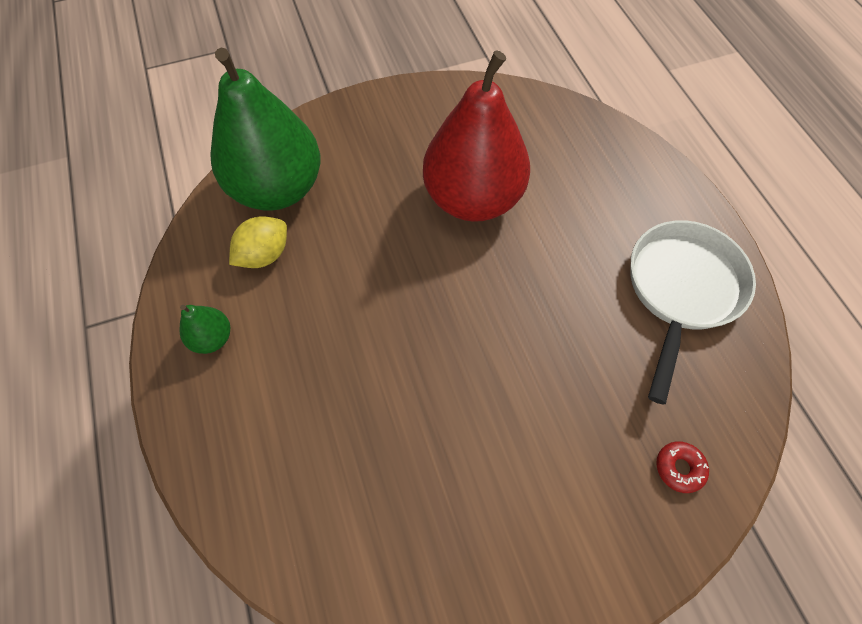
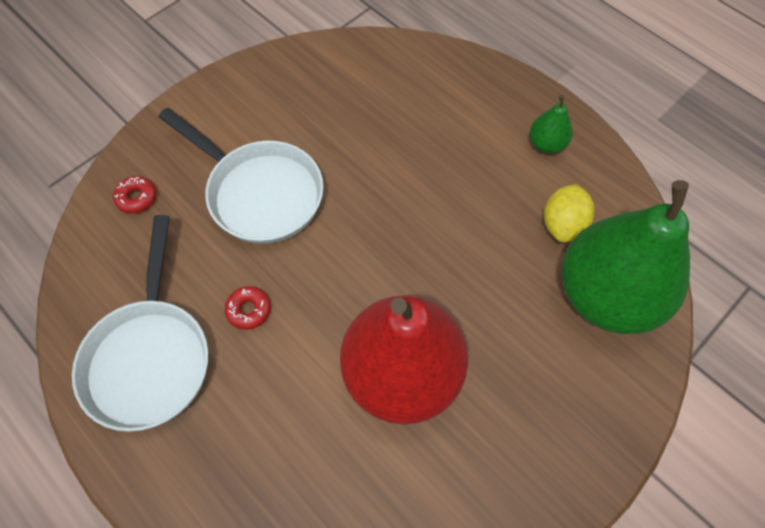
camera: 155 degrees right, 0 degrees up
none -> white pan [159,108,324,244]
none -> red donut [225,286,271,330]

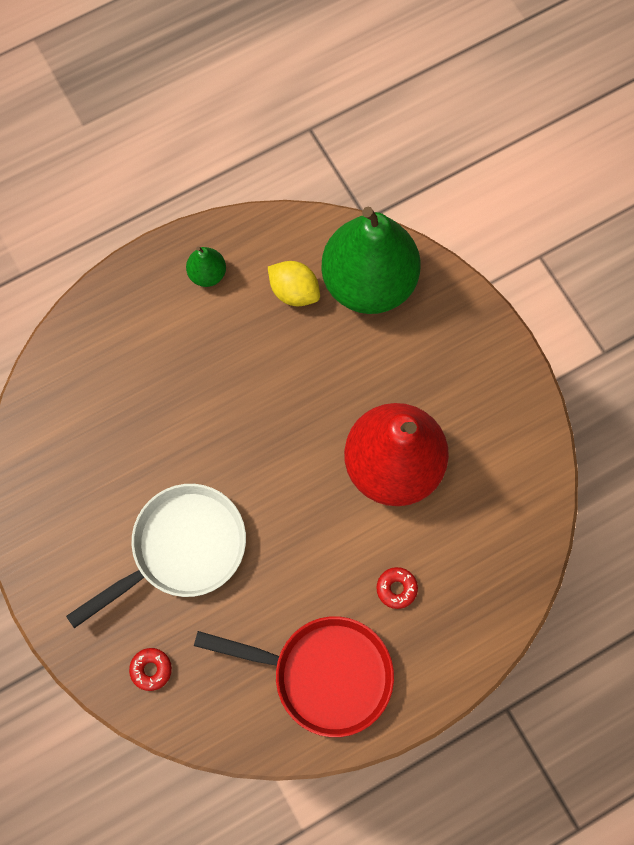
camera: 75 degrees left, 10 degrees up
white pan [72,215,208,432] -> red pan [194,616,394,737]
red donut [225,286,271,330] -> red donut moved to [376,567,418,609]

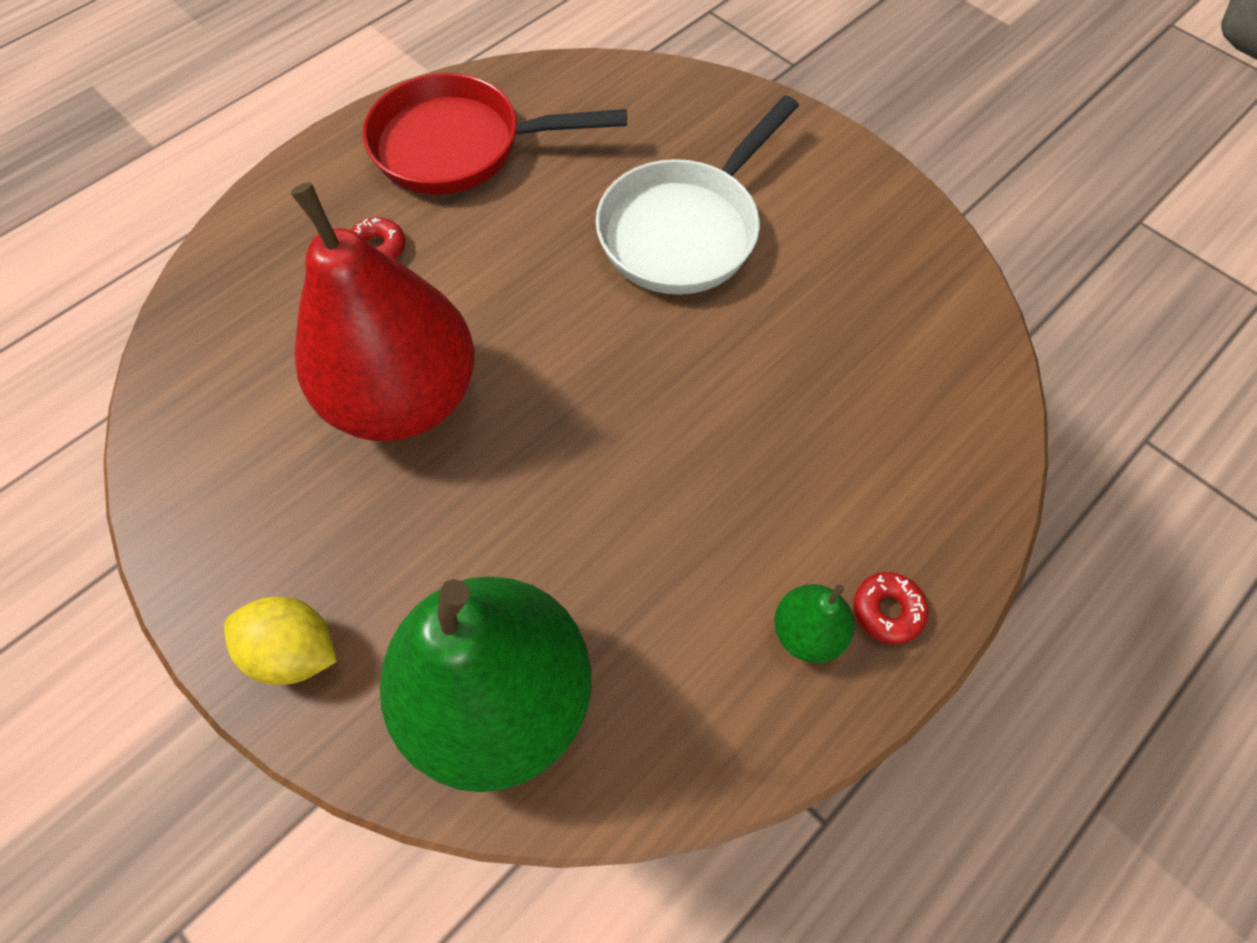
camera: 165 degrees right, 10 degrees down
red donut [129,648,172,691] -> red donut moved to [854,572,929,644]
yellow lemon [268,261,320,306] -> yellow lemon moved to [224,597,337,685]

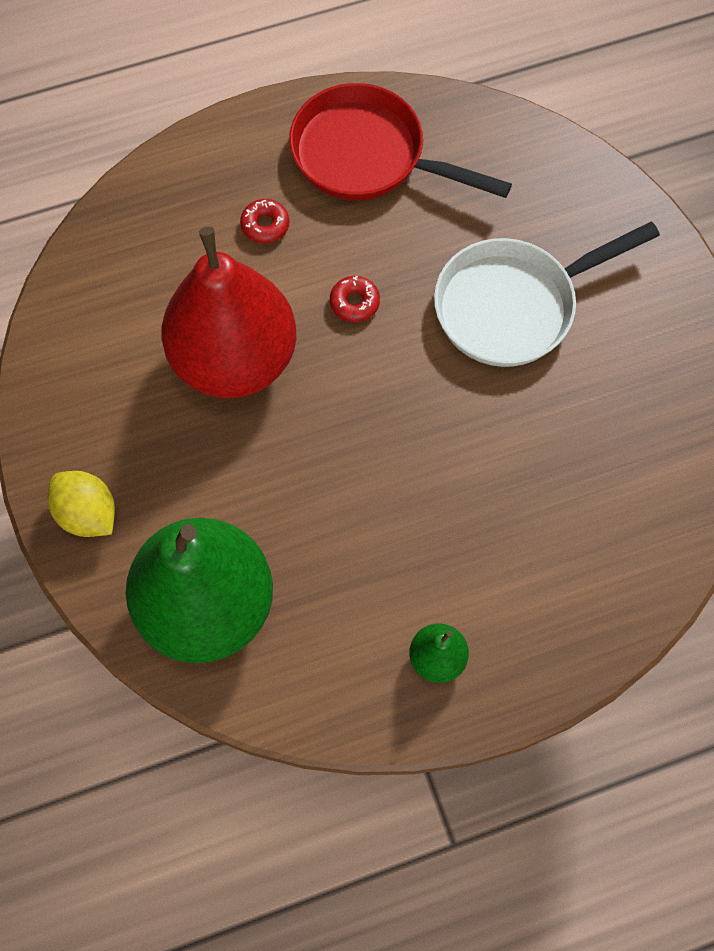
camera: 25 degrees right, 5 degrees up
red donut [854,572,929,644] -> red donut moved to [330,276,380,322]

